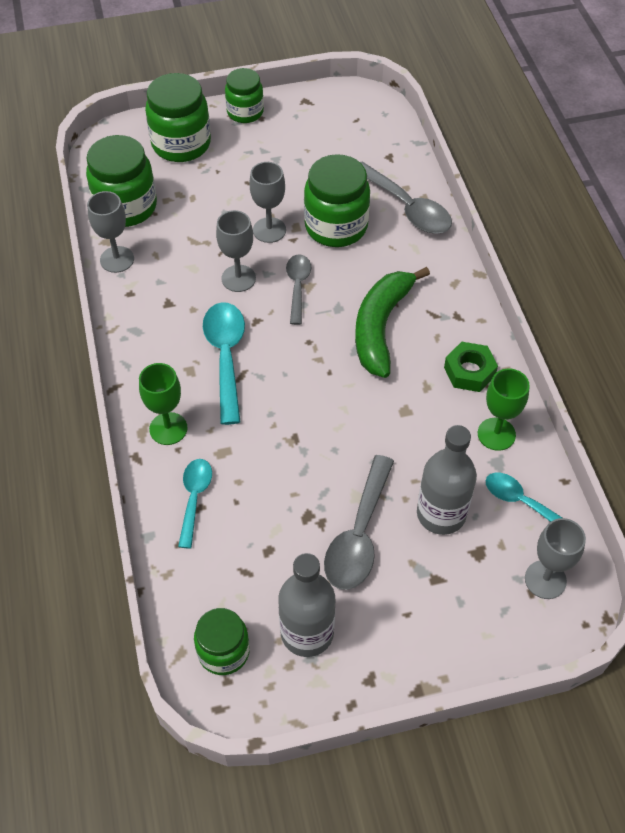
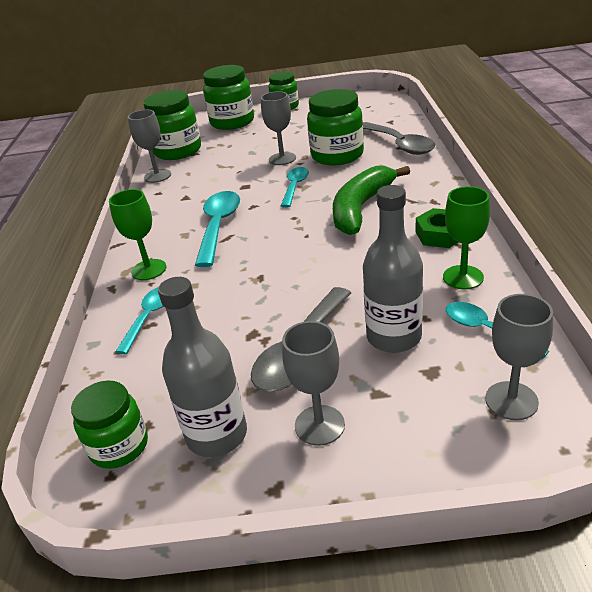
camera: 15 degrees right, 20 degrees down
grey goblet [216,210,256,292] -> grey goblet moved to [282,321,345,446]
grey spoon [286,254,311,325] -> turquoise spoon [281,167,309,208]

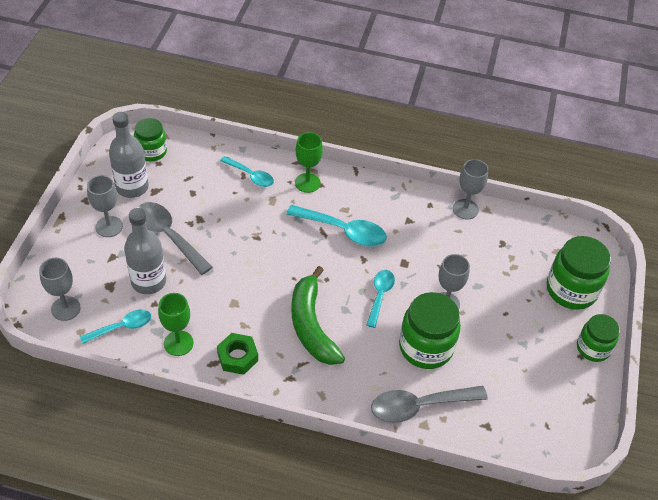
camera: 100 degrees right, 15 degrees up
green jar [143,90,201,160] -> none
turquoise spoon [281,167,309,208] -> turquoise spoon turned 105 degrees counterclockwise [366,270,395,328]
green banana [333,166,410,235] -> green banana turned 150 degrees counterclockwise [291,266,345,365]

